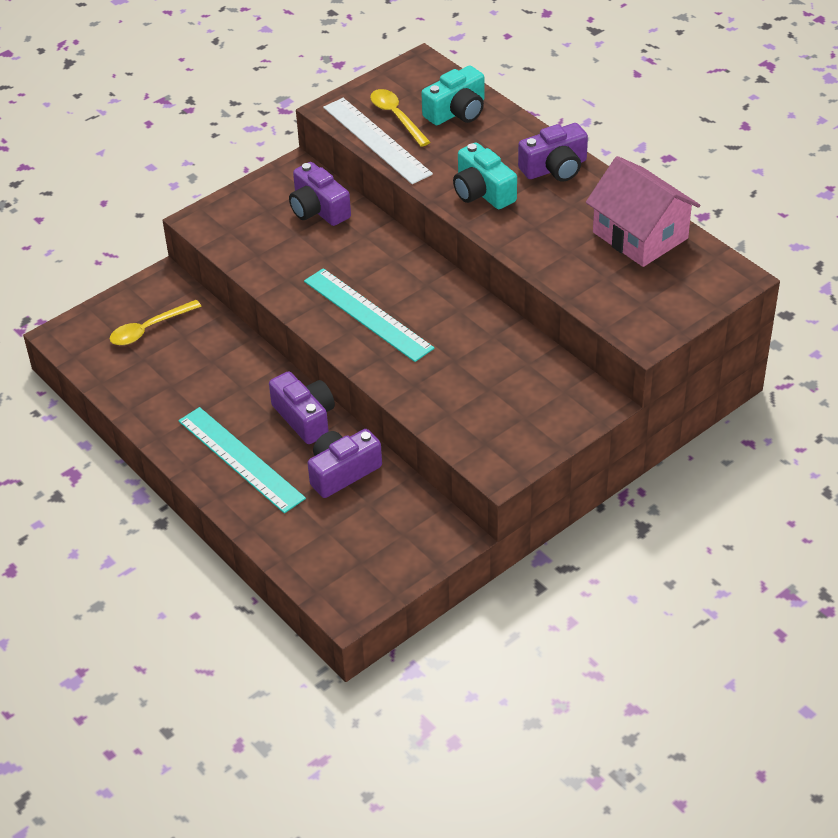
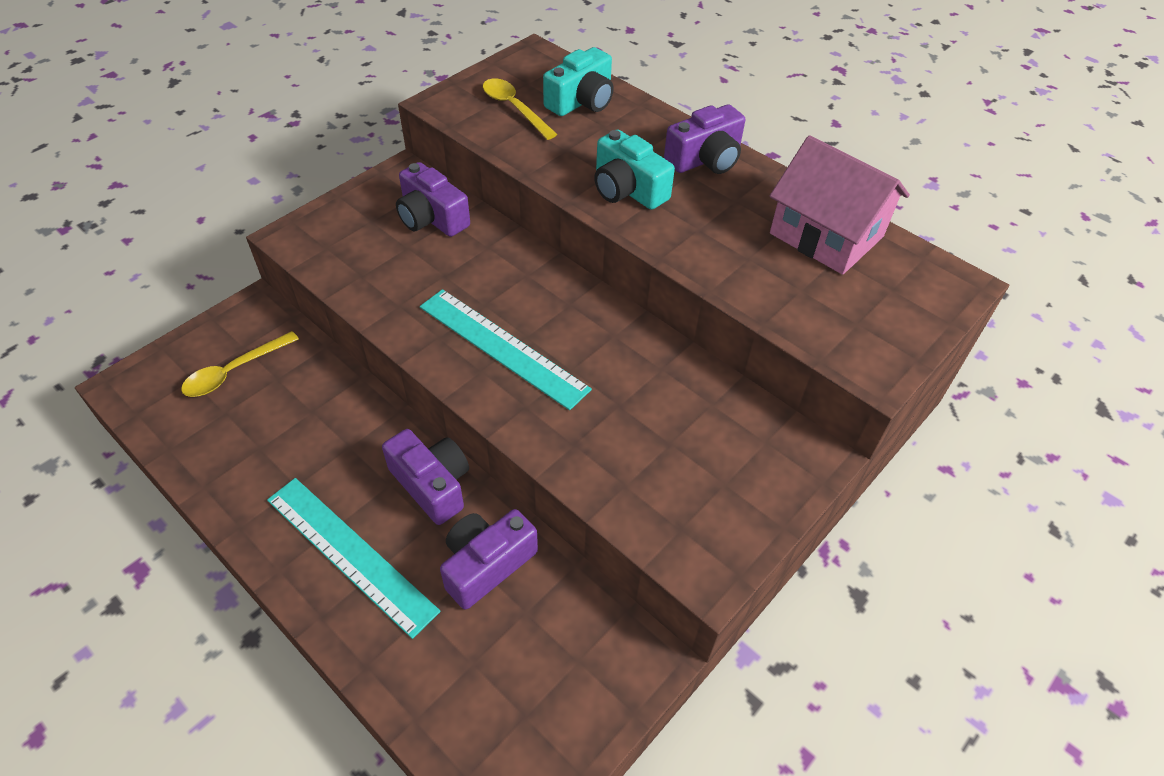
camera: 10 degrees left, 5 degrees up
white ruler [323,98,433,184] -> none

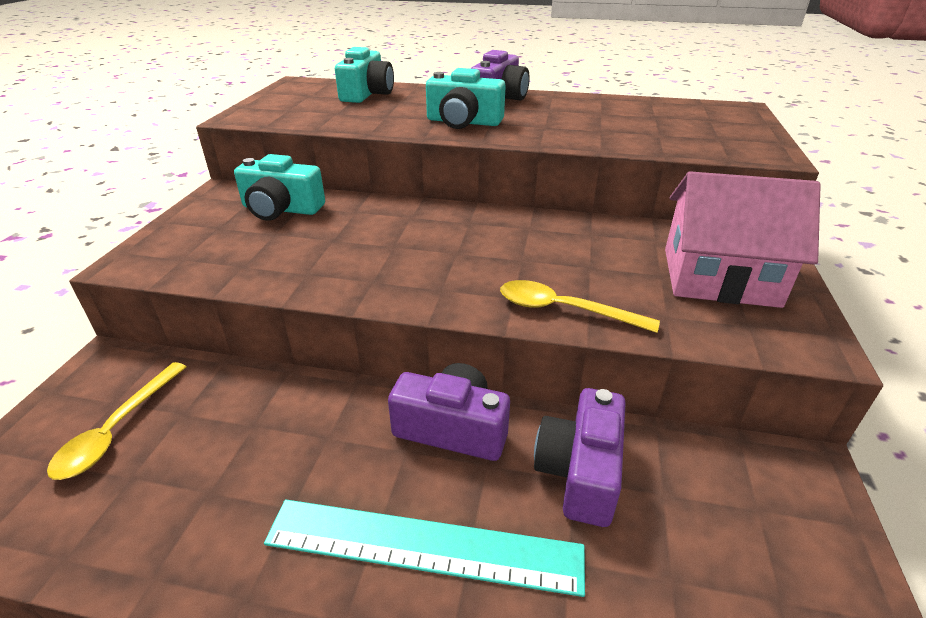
camera: 30 degrees left, 15 degrees down
purple camera [396,162,470,237] -> turquoise camera [234,154,325,221]
turquoise ruler [420,289,592,410] -> none
yellow spoon [483,79,558,140] -> yellow spoon moved to [500,280,660,333]
pink house [770,135,910,275] -> pink house moved to [665,171,821,308]

